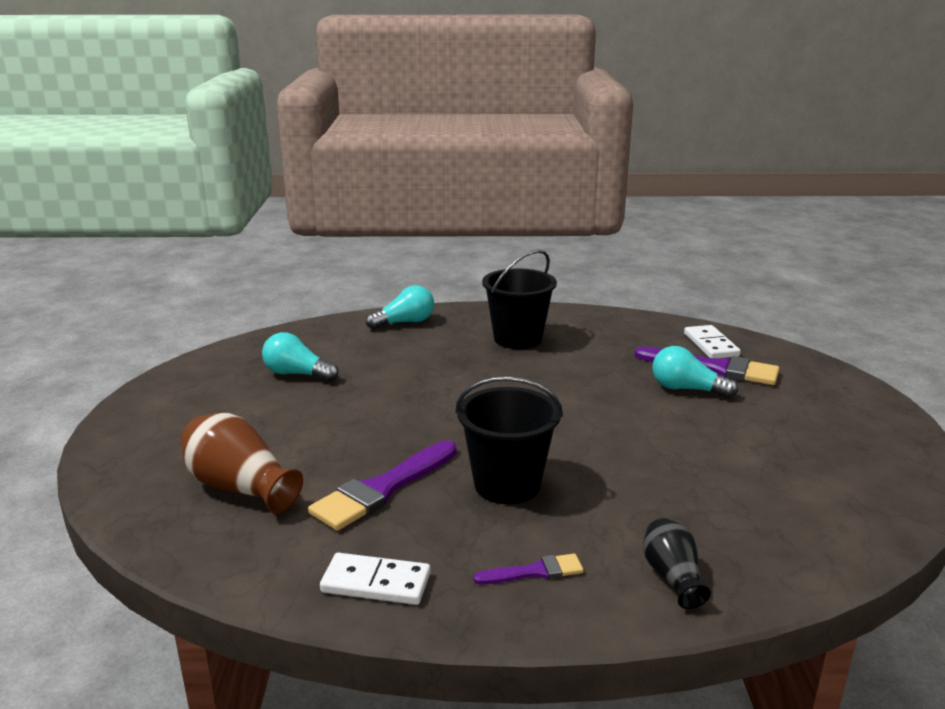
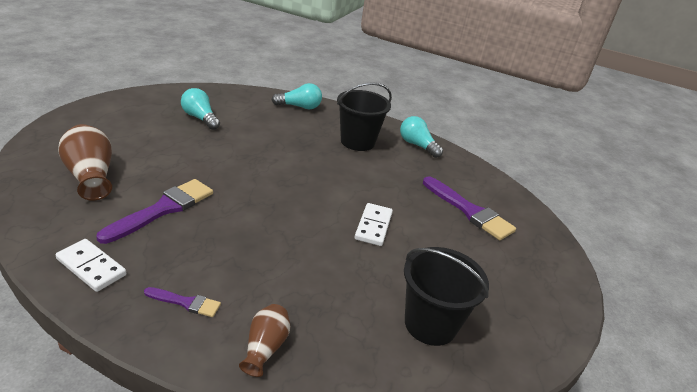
camera: 20 degrees right, 10 degrees up
purple brush [308,440,457,531] -> purple brush turned 150 degrees clockwise [96,179,213,244]
black bucket [455,376,563,504] -> black bucket moved to [404,247,489,346]
black vase [643,518,711,609] -> brown vase [239,304,290,377]
turquoise light bulb [652,346,738,398] -> turquoise light bulb moved to [400,116,443,158]
white domino [684,325,741,359] -> white domino moved to [355,203,393,246]

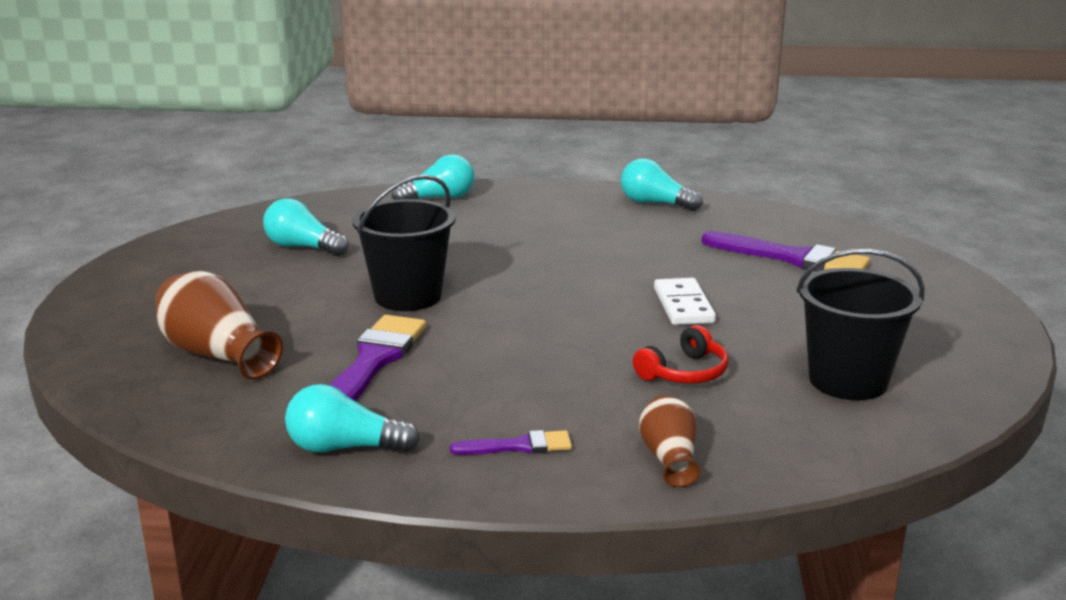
camera: 15 degrees left, 10 degrees down
white domino [56,239,126,292] -> turquoise light bulb [285,384,420,453]
black bucket [337,82,392,151] -> black bucket moved to [352,175,456,311]
none -> red headphones [633,325,728,384]

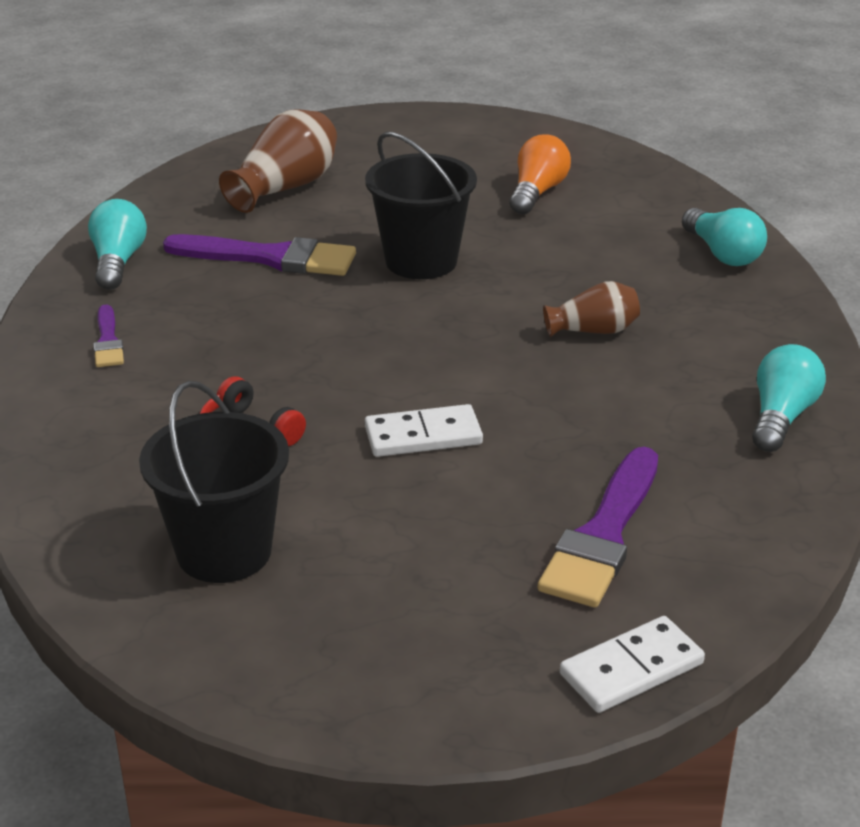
camera: 85 degrees right, 10 degrees up
turquoise light bulb [263,198,348,256] -> orange light bulb [510,134,571,214]
brown vase [639,395,700,487] -> brown vase moved to [543,281,640,337]
none -> white domino [560,616,705,713]

